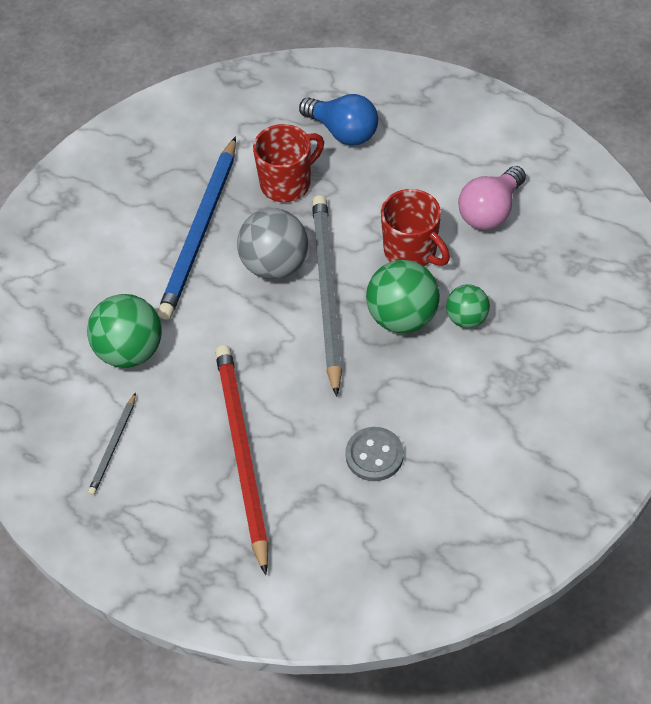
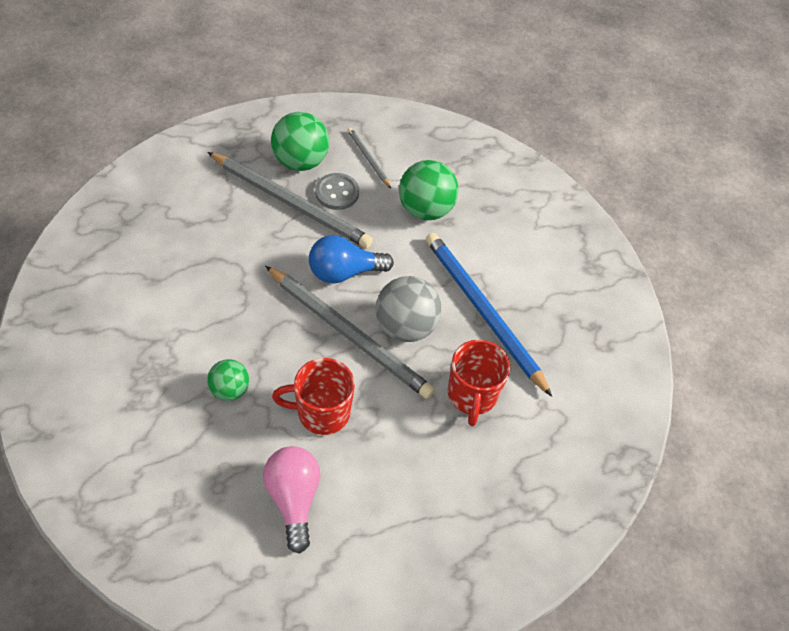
camera: 125 degrees right, 0 degrees up
red pencil [215,345,268,575] -> grey pencil [207,152,373,248]
blue light bulb [299,94,378,146] -> blue light bulb moved to [309,235,394,284]
grey button [345,427,404,481] -> grey button moved to [315,173,359,210]
green ball [366,260,440,333] -> green ball moved to [271,112,329,171]

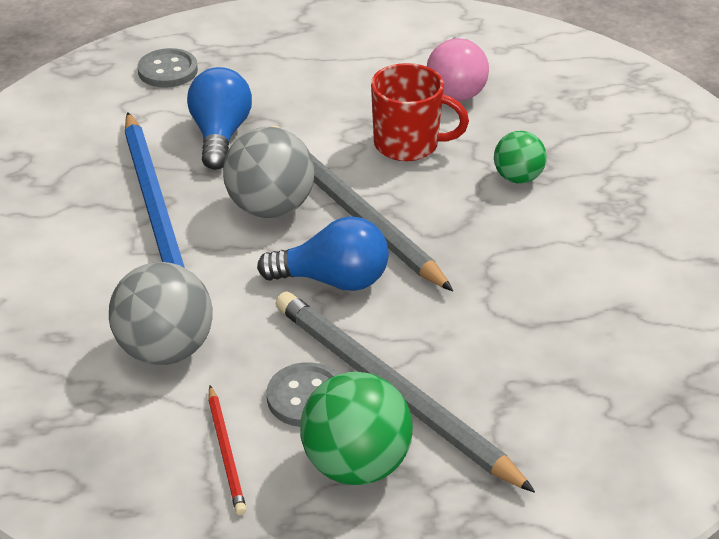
camera: 160 degrees left, 15 degrees down
grey pencil [347,128,391,188] -> red pencil [208,385,247,515]
green ball [399,160,459,220] -> grey ball [109,262,213,365]
red mug [448,340,510,426] -> blue light bulb [187,67,252,170]
none -> grey button [137,48,198,88]

